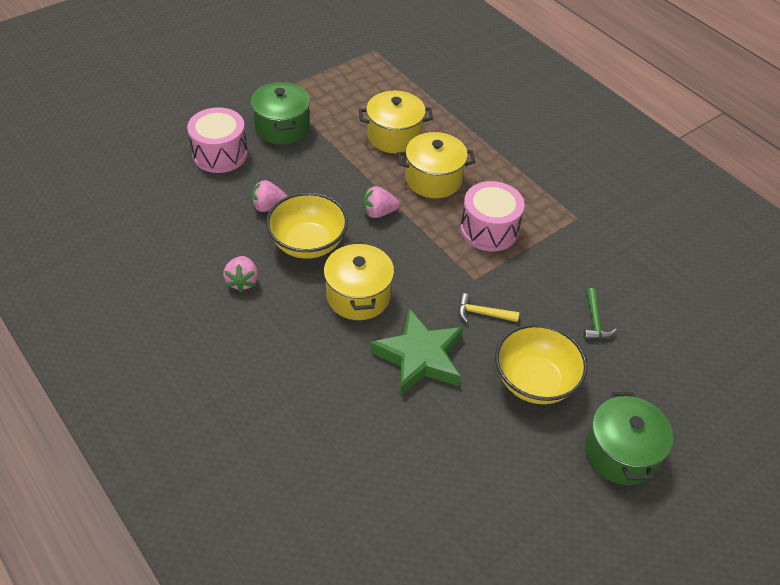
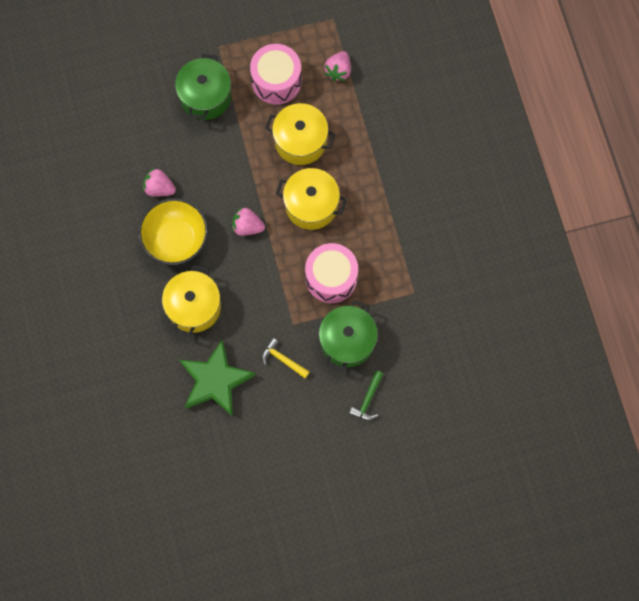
camera: 25 degrees right, 25 degrees up
pink drum [187,107,248,173] -> pink drum moved to [250,44,302,104]
pink strawberry [223,256,258,292] -> pink strawberry moved to [324,51,351,81]
yellow bowl [495,324,588,404] -> none
green pot [585,392,673,485] -> green pot moved to [319,300,378,371]

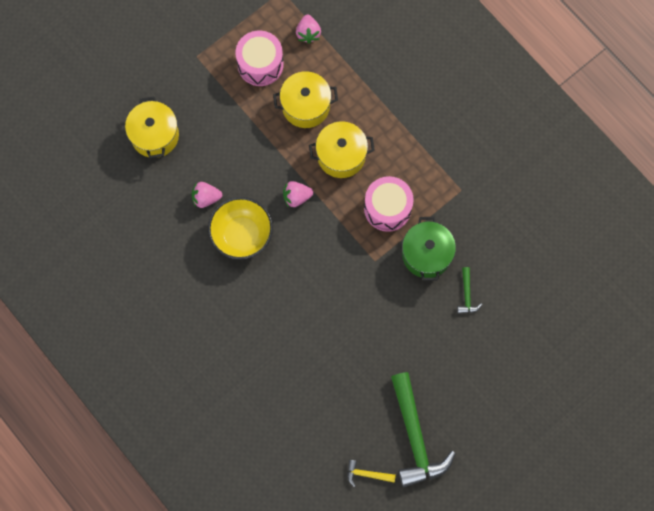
camera: 25 degrees left, 0 degrees up
yellow pot [162,265,221,336] -> yellow pot moved to [125,96,179,159]
green pot [175,54,231,120] -> none
green star [179,340,256,417] -> none
yellow hammer [262,338,310,378] -> yellow hammer moved to [347,460,396,487]
none -> green hammer [391,372,456,487]

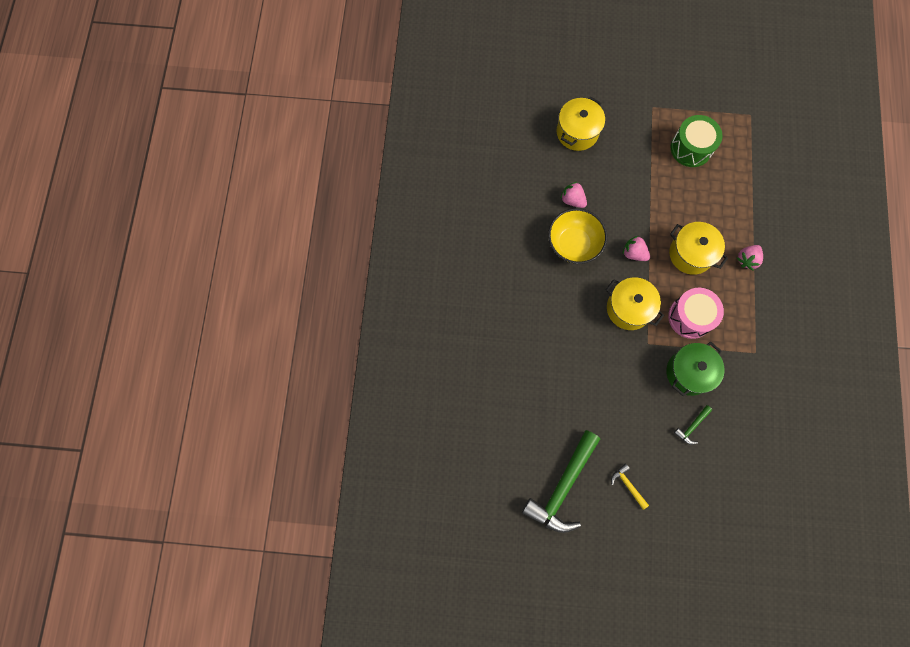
camera: 45 degrees right, 0 degrees up
pink drum [236,30,284,86] -> green drum [671,115,723,167]
yellow pot [273,71,338,128] -> yellow pot moved to [606,277,664,330]
pink strawberry [296,15,321,44] -> pink strawberry moved to [737,245,763,271]
yellow hammer [347,460,396,487] -> yellow hammer moved to [611,464,649,510]

